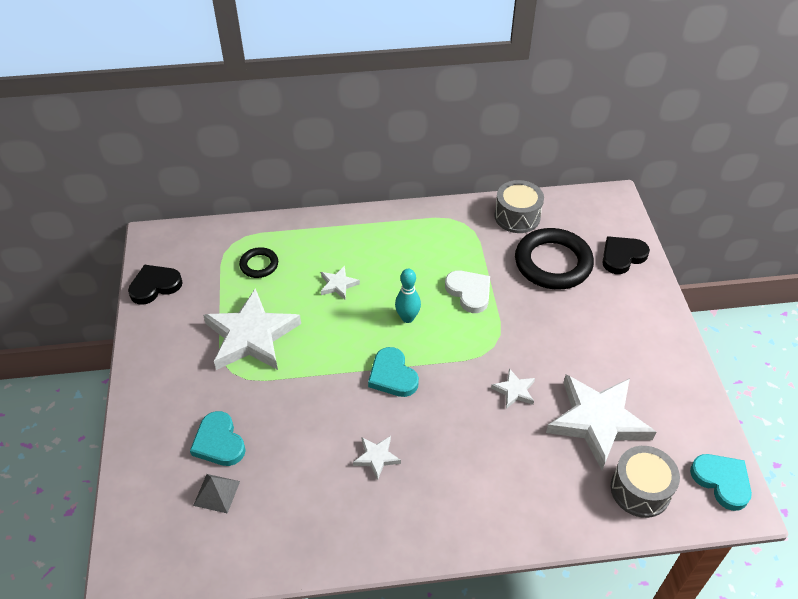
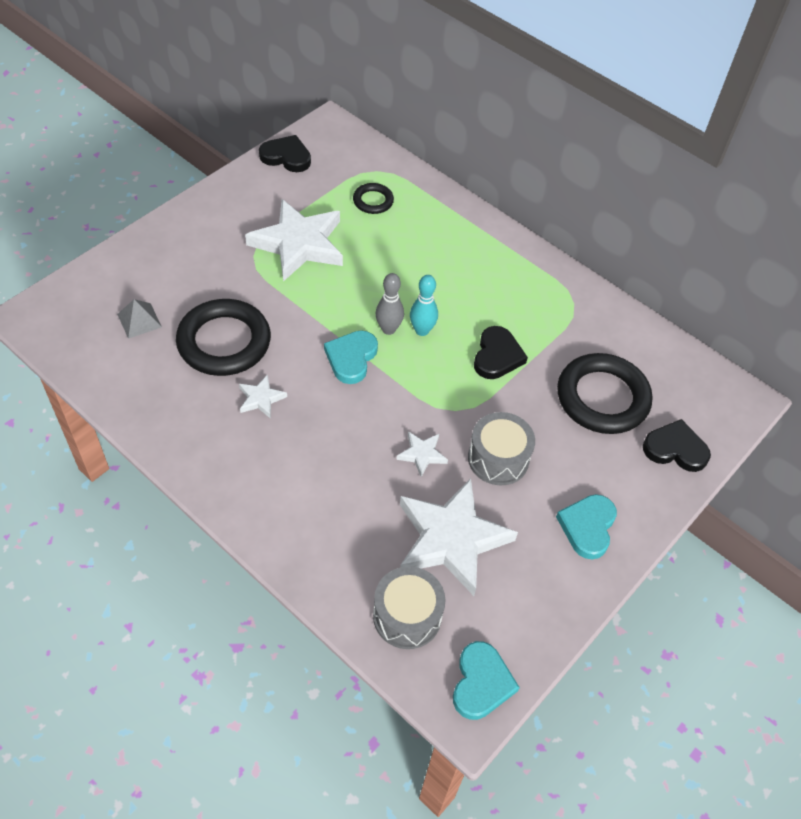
camera: 45 degrees right, 5 degrees up
turquoise heart [190,411,246,466] -> turquoise heart moved to [556,494,617,559]
white star [321,266,360,300] -> none
white heart [445,271,490,313] -> black heart [474,326,528,379]
grey drum [494,180,544,233] -> grey drum moved to [468,412,535,485]
none -> black ring [176,299,271,376]
none -> grey bowling pin [375,273,404,335]

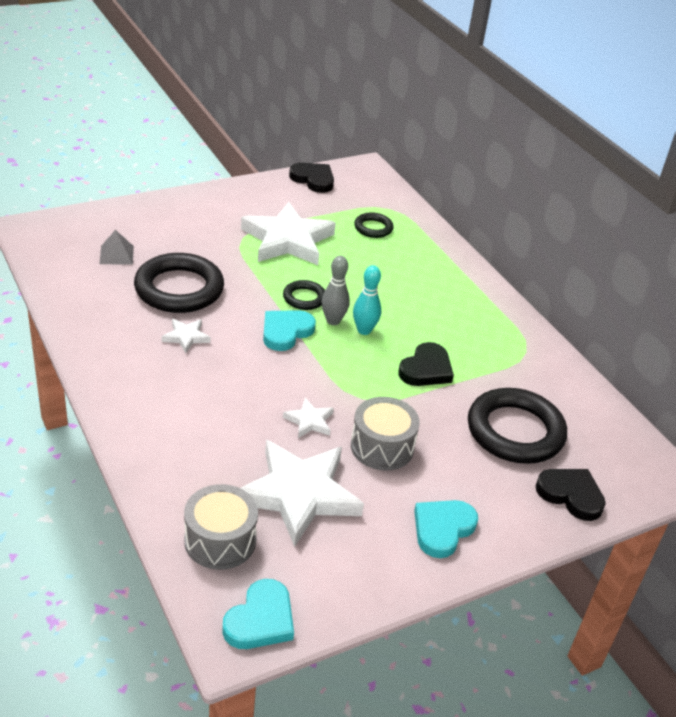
camera: 20 degrees right, 15 degrees down
none -> black ring [283,280,325,310]

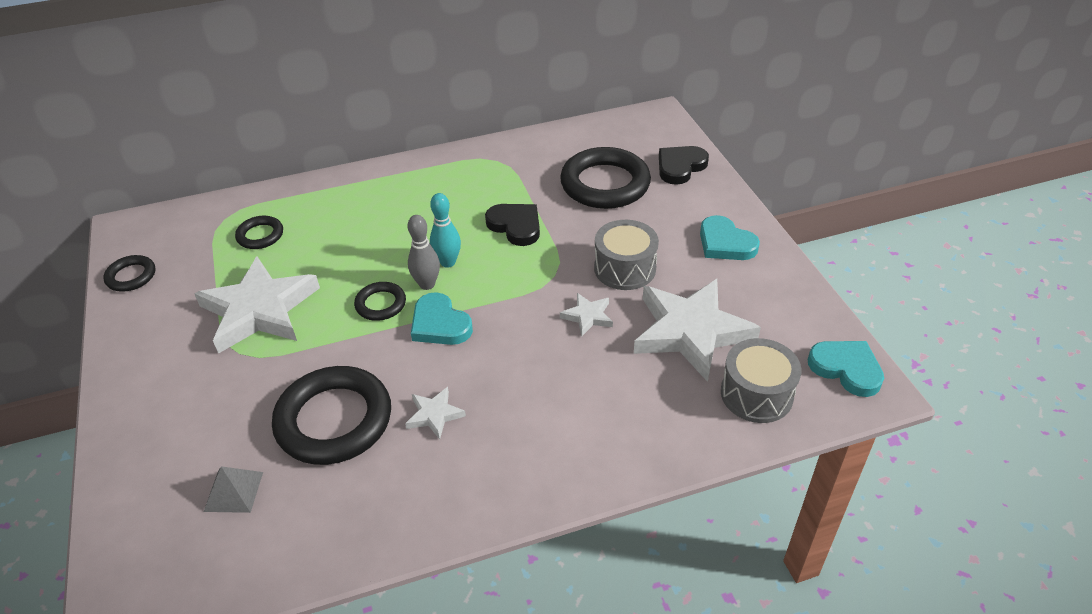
camera: 75 degrees left, 5 degrees up
black heart [289,163,334,193] -> black ring [103,255,155,292]

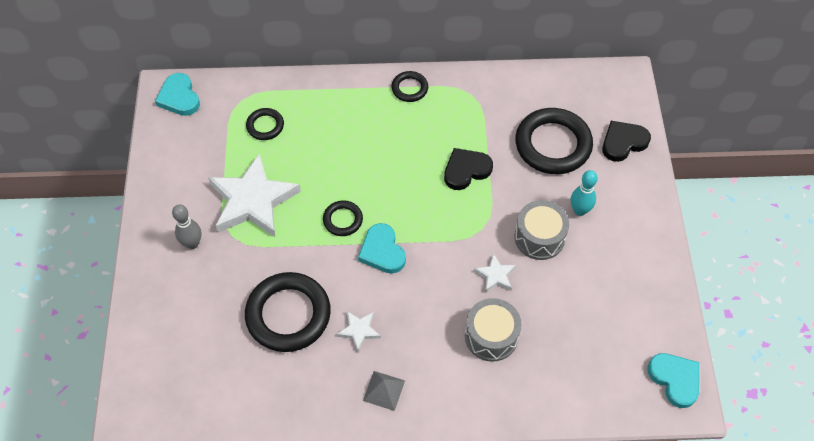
camera: 15 degrees right, 15 degrees up
black ring [103,255,155,292] -> black ring moved to [391,71,428,102]
grey pyramid [204,466,263,513] -> grey pyramid moved to [363,371,405,411]
grey bowling pin [408,215,440,290] -> grey bowling pin moved to [172,205,201,249]
turquoise bowling pin [430,193,461,268] -> turquoise bowling pin moved to [571,170,598,216]
black heart [485,204,540,246] -> black heart turned 90 degrees counterclockwise [444,148,493,190]
white star [634,279,761,382] -> none
turquoise heart [700,215,760,260] -> turquoise heart moved to [155,73,200,116]
grey drum [721,338,802,423] -> grey drum moved to [465,298,522,362]

